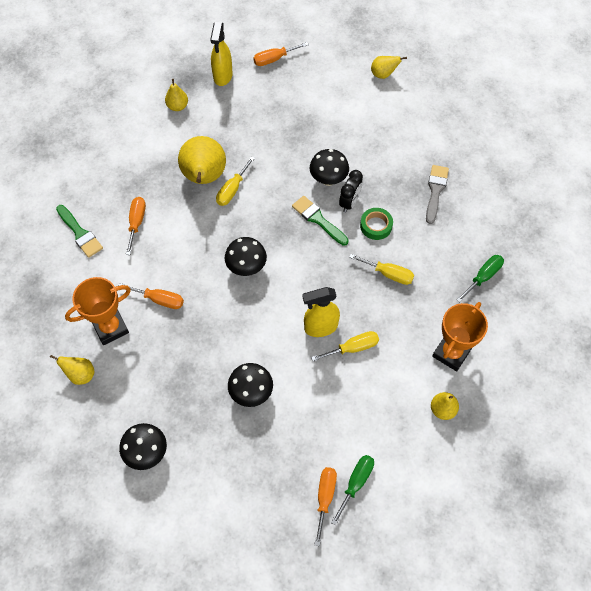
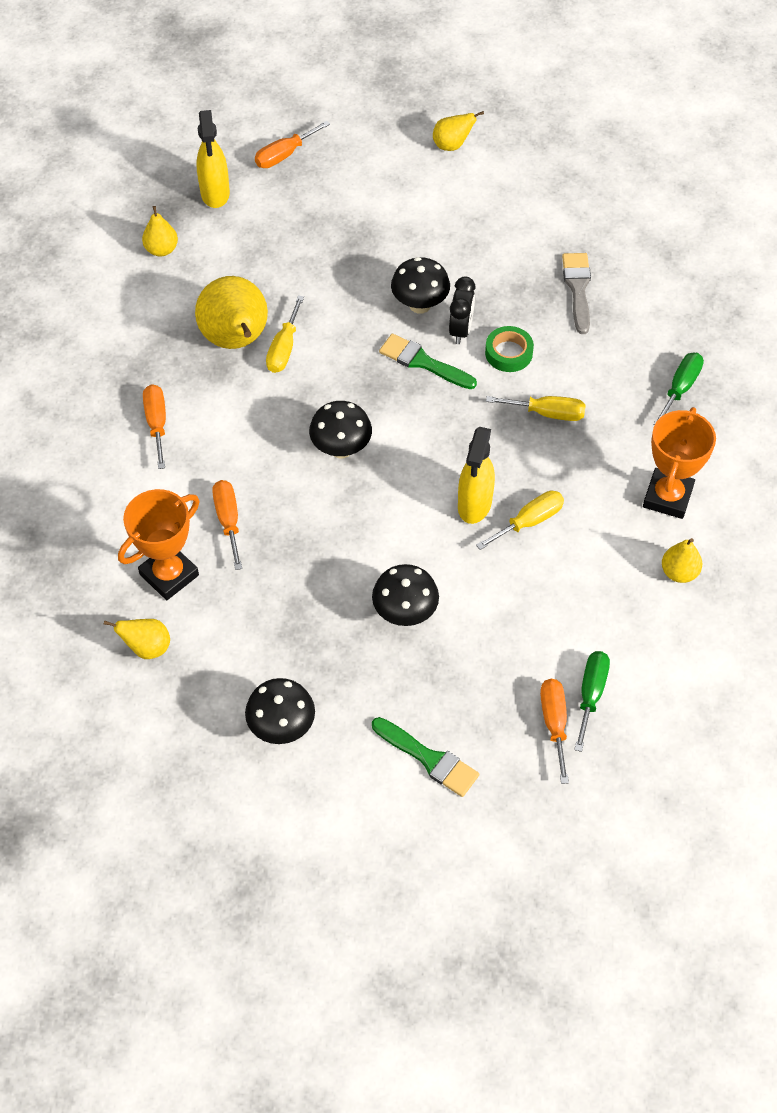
camera: 15 degrees left, 5 degrees down
green brush [56,205,103,258] -> green brush moved to [372,717,479,797]
orange screwdriver [118,283,184,309] -> orange screwdriver turned 105 degrees counterclockwise [212,480,242,570]
yellow spray bottle [302,287,340,337] -> yellow spray bottle turned 45 degrees counterclockwise [458,427,495,524]

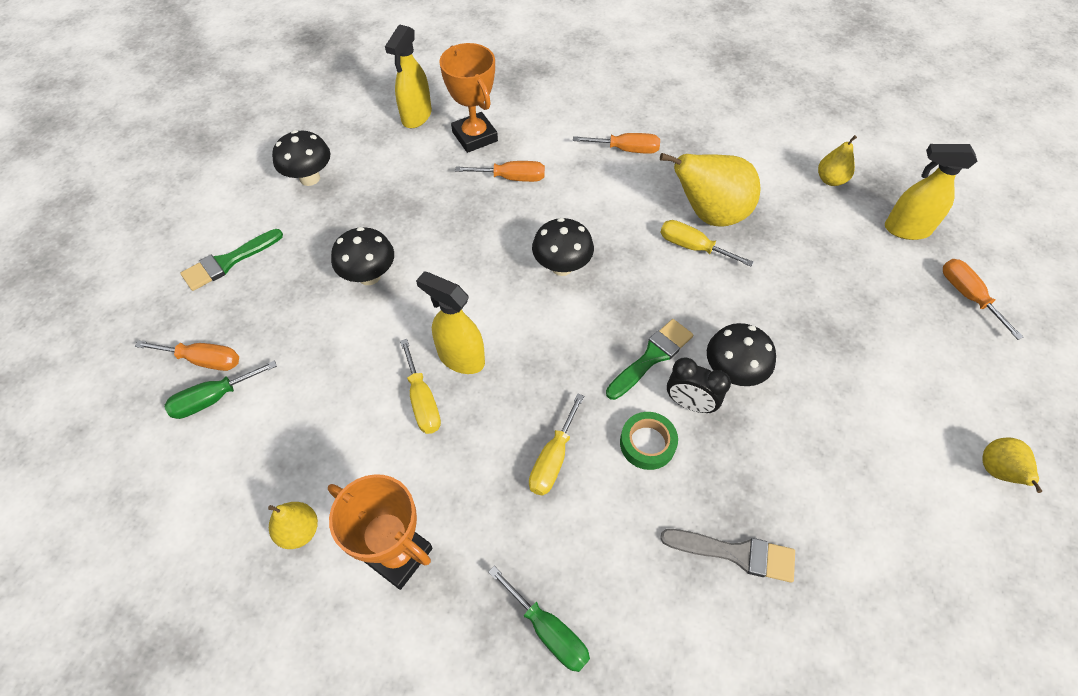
camera: 105 degrees right, 0 degrees up
yellow pear [103,619,170,659] -> yellow spray bottle [385,24,432,128]
green screwdriver [574,651,610,752] -> green screwdriver turned 120 degrees clockwise [165,360,277,419]

